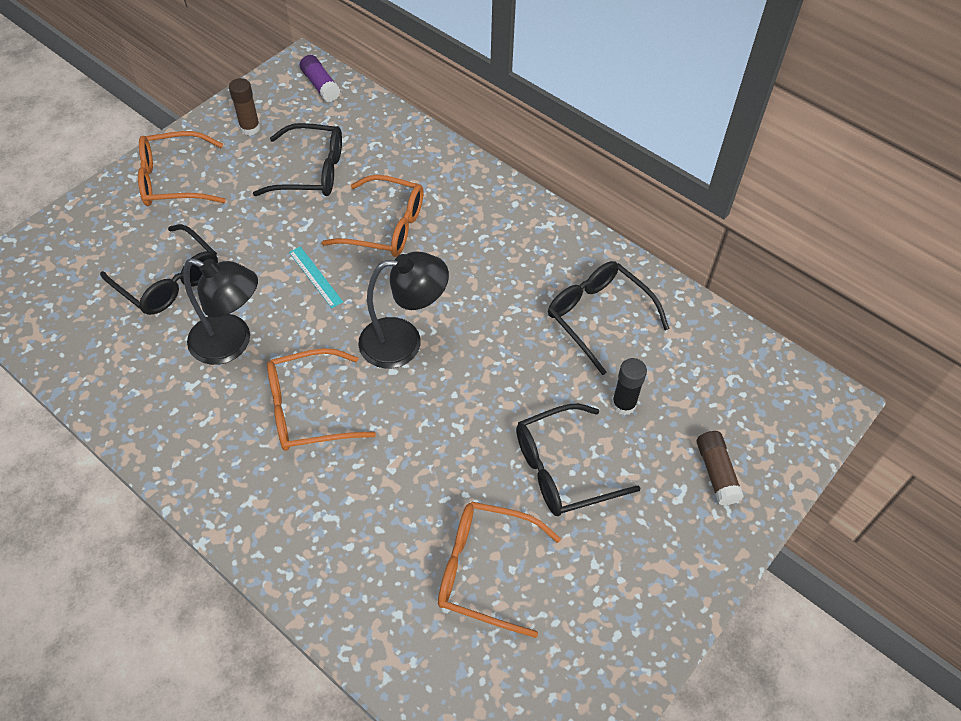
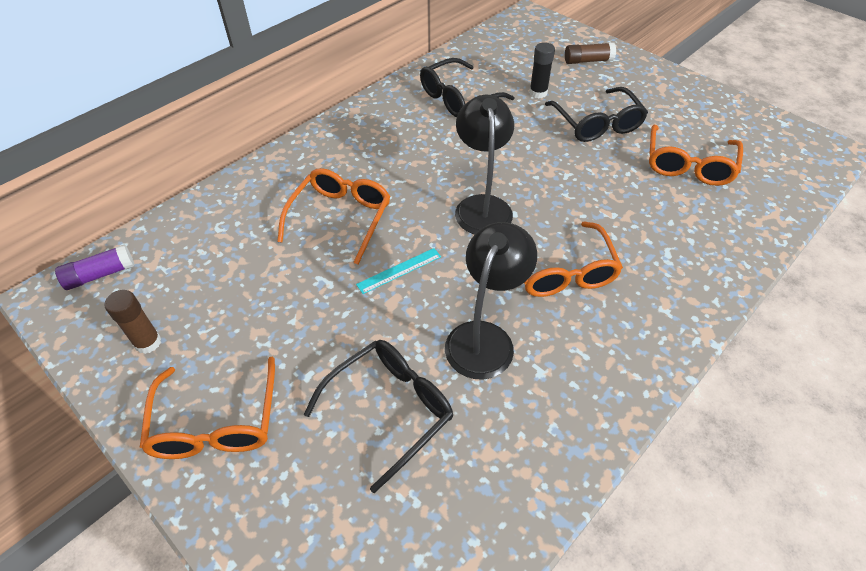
camera: 85 degrees left, 5 degrees down
black glasses [253,123,342,196] -> none

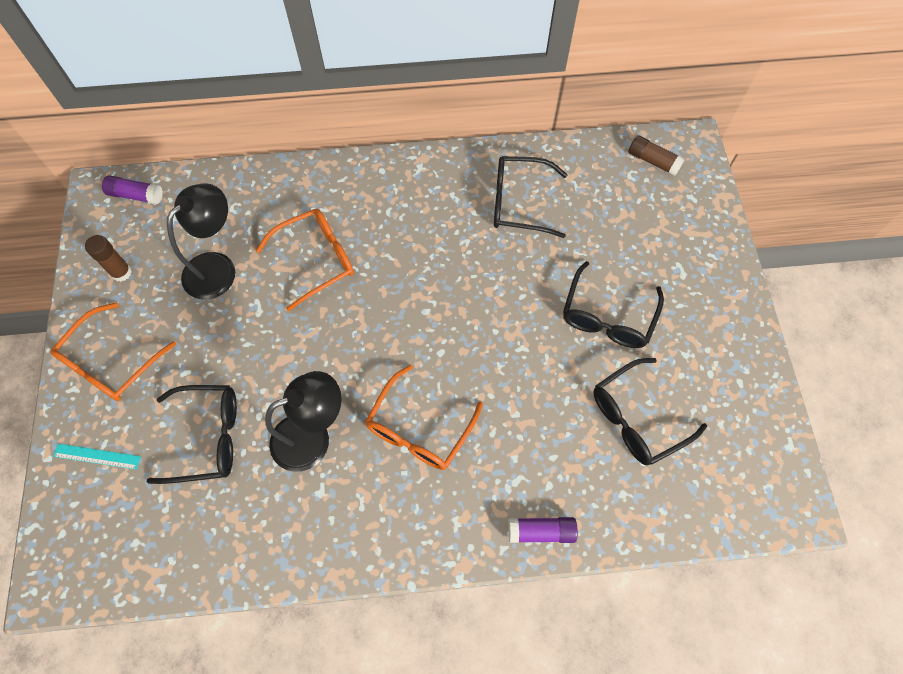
camera: 40 degrees right, 15 degrees up
turquoise ruler [356,248,441,294] -> turquoise ruler moved to [53,444,141,470]
black lamp [455,95,514,234] -> black lamp moved to [167,183,235,299]
black glue stick [529,42,555,99] -> none
brown glue stick [565,42,616,64] -> brown glue stick moved to [628,135,685,176]
orange glasses [649,125,743,186] -> black glasses [593,358,707,465]
none -> purple glue stick [508,517,578,543]

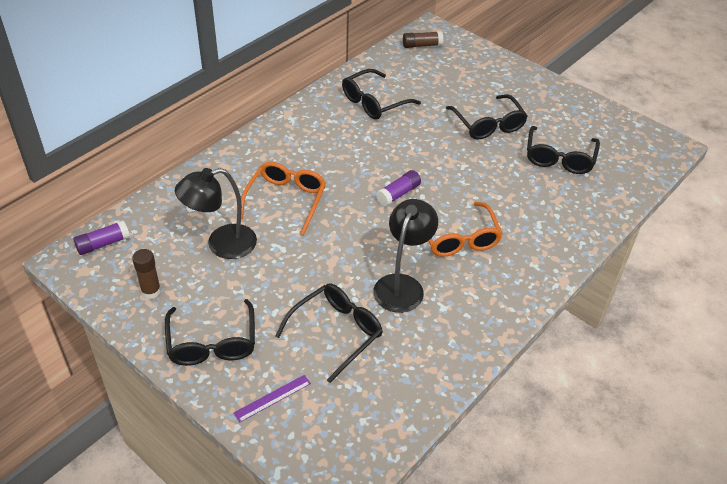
camera: 45 degrees left, 20 degrees down
orange glasses [50,302,176,401] -> black glasses [165,299,255,366]
turquoise ruler [53,444,141,470] -> purple ruler [234,375,311,423]
black lamp [167,183,235,299] -> black lamp turned 105 degrees counterclockwise [175,168,257,259]
purple glue stick [508,517,578,543] -> purple glue stick moved to [376,170,421,206]

